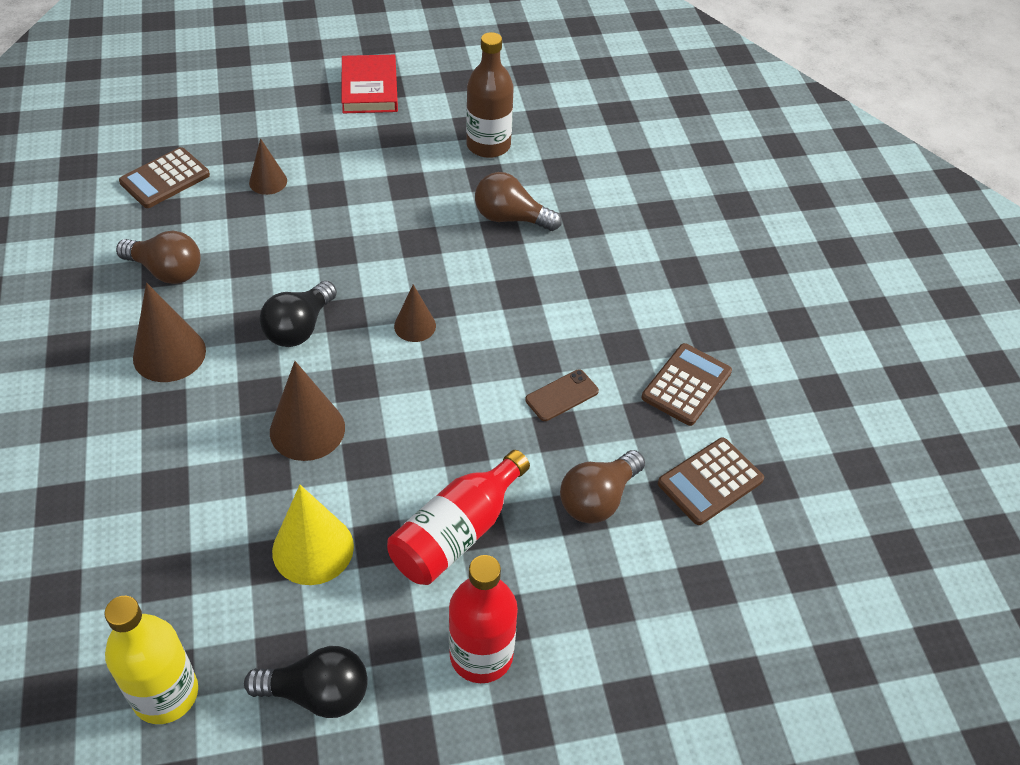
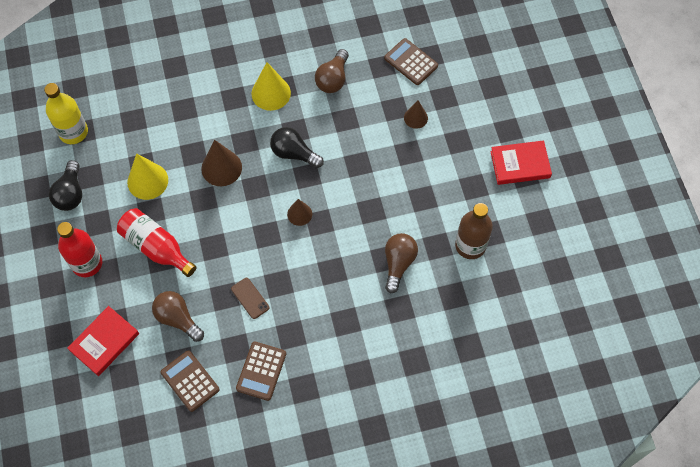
camera: 90 degrees right, 15 degrees up
brown cone [133,283,206,382] -> yellow cone [252,62,291,111]
brown calculator [642,343,732,426] -> brown calculator turned 75 degrees clockwise [236,341,286,401]
none -> red book [67,306,139,376]

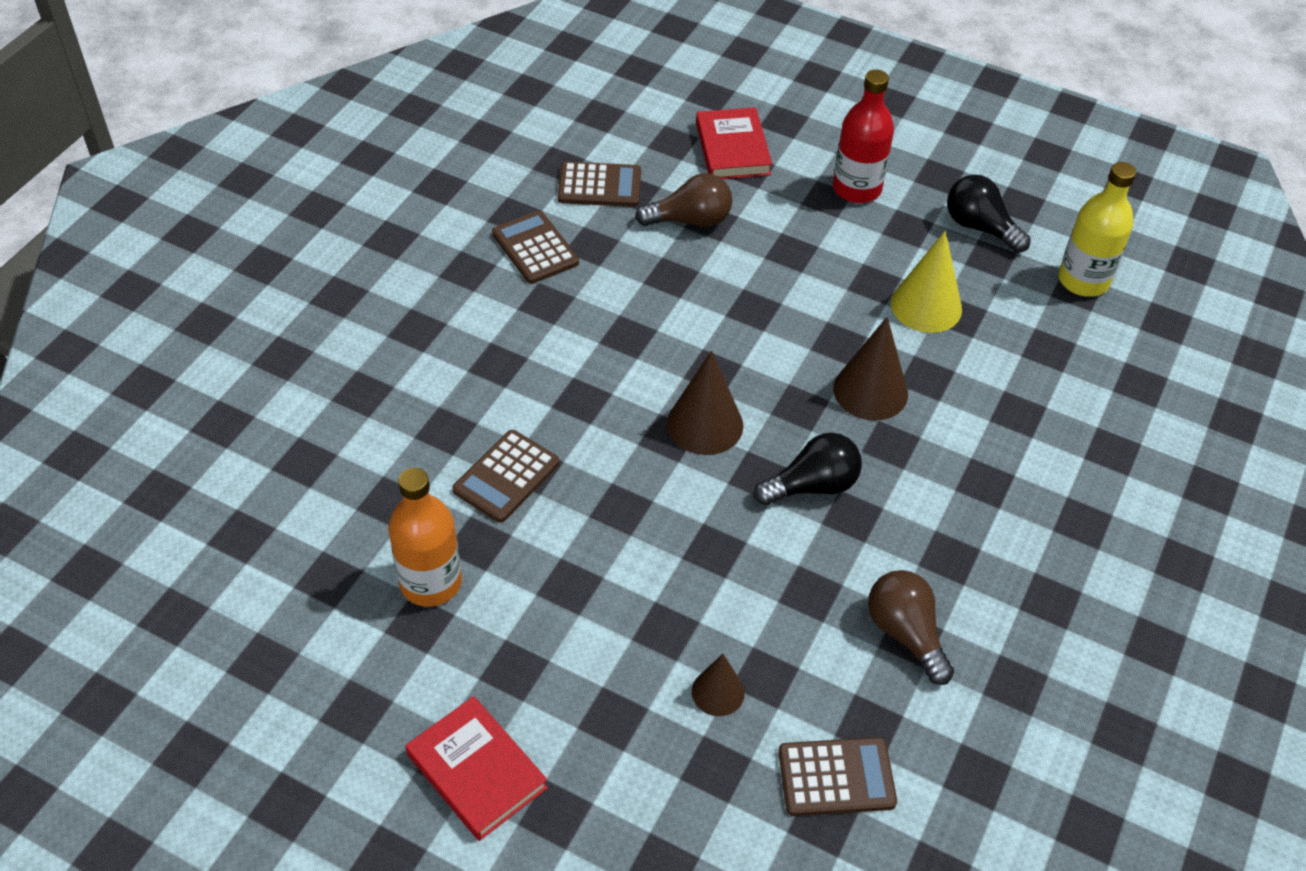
camera: 130 degrees right, 15 degrees down
red bottle [117,208,196,277] -> none
brown phone [231,278,269,319] -> none
yellow cone [252,62,291,111] -> none
brown cone [287,199,312,226] -> brown cone [667,350,744,455], size x1.65
brown light bulb [385,233,418,293] -> brown calculator [452,430,559,523]
brown bottle [455,203,493,259] -> orange bottle [388,468,462,607]
red book [490,140,552,185] -> red book turned 75 degrees counterclockwise [405,696,548,841]

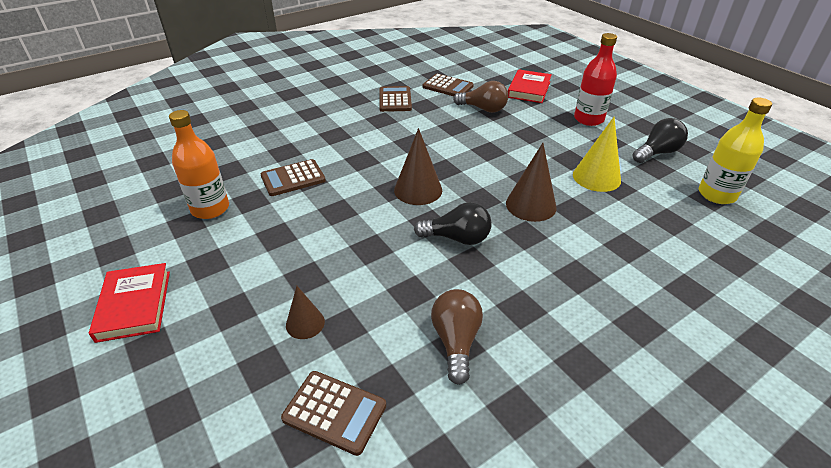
camera: 30 degrees right, 10 degrees down
black light bulb [947,175,1031,253] -> black light bulb turned 75 degrees clockwise [633,118,688,163]

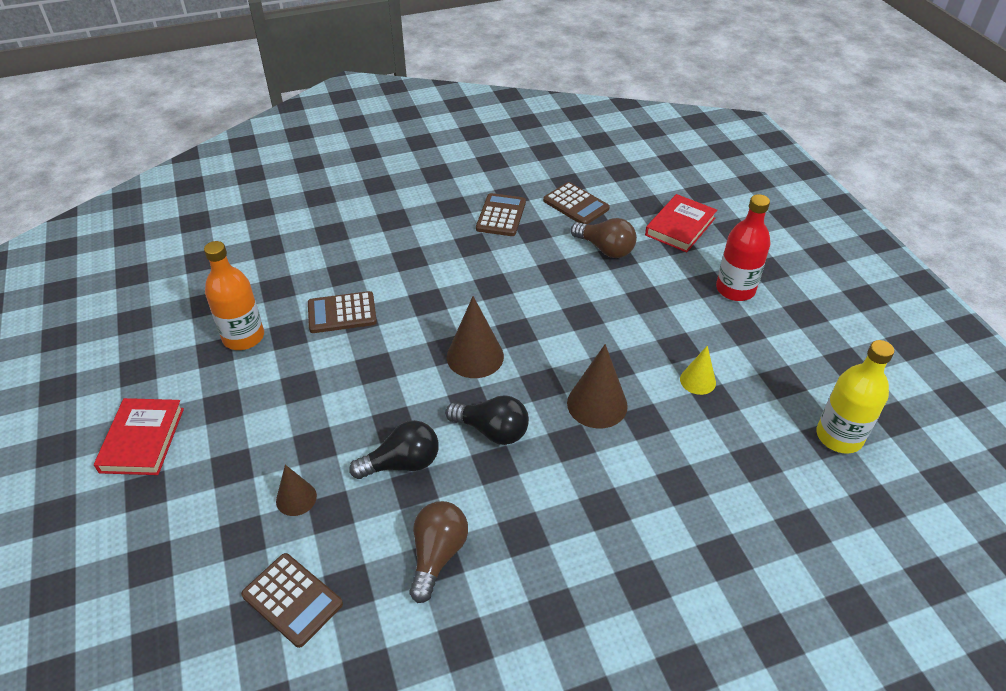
camera: 15 degrees right, 5 degrees up
yellow cone [573,117,621,192] -> yellow cone [680,345,716,395], size x0.61
black light bulb [633,118,688,163] -> black light bulb moved to [349,420,439,479]

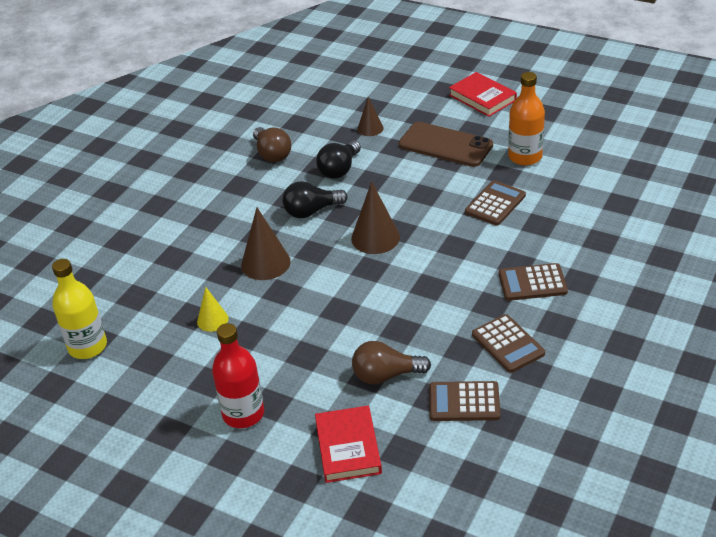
camera: 140 degrees right, 5 degrees down
brown calculator [241,553,343,648] -> brown calculator moved to [499,263,568,301]
none -> brown phone [399,122,493,167]

